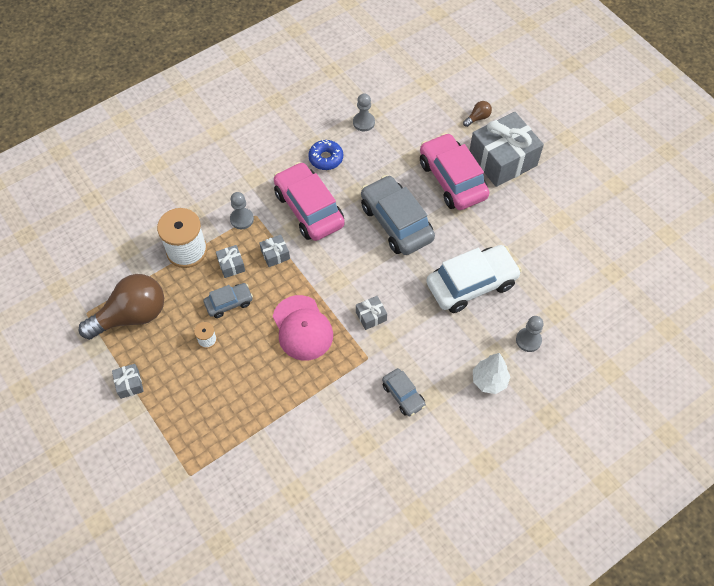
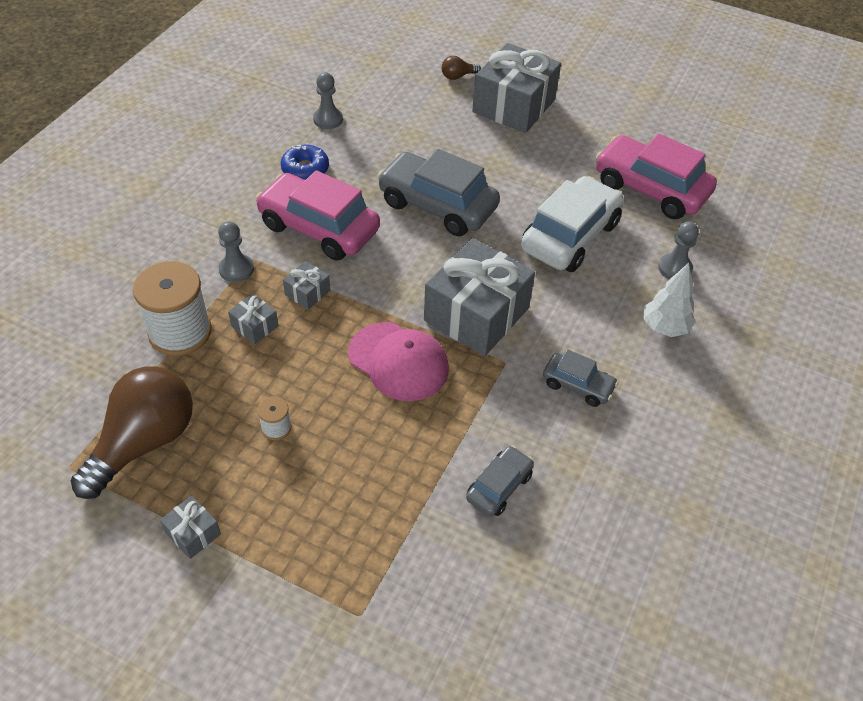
camera: 30 degrees left, 10 degrees down
grey car [203,283,253,318] -> grey car moved to [466,446,534,516]
grey gift [356,296,387,330] -> grey gift [424,238,535,356], size x2.35
pink car [420,133,490,210] -> pink car moved to [596,133,717,219]
brown light bulb [463,101,492,127] -> brown light bulb turned 135 degrees counterclockwise [442,56,481,80]

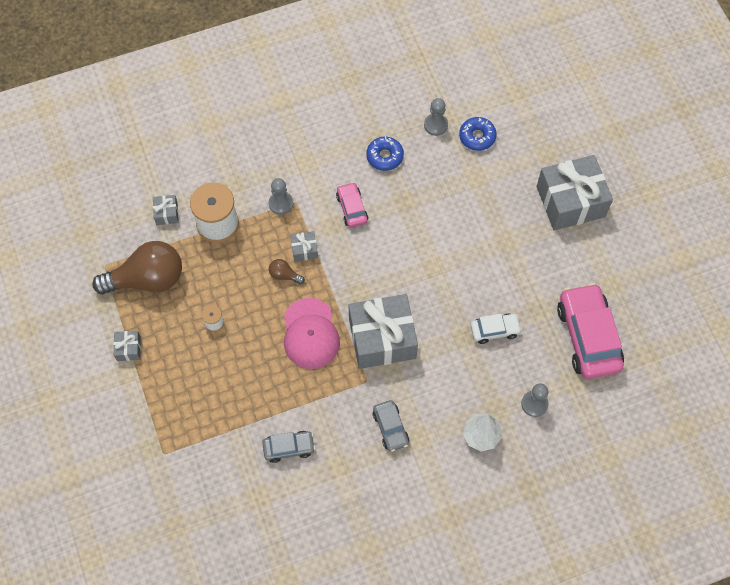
camera: 45 degrees right, 15 degrees up
grey gift [228,293,279,344] -> grey gift moved to [153,195,179,225]
pink car [255,170,380,261] -> pink car [336,182,368,228], size x0.51
grey car [377,149,500,236] -> none
brown light bulb [442,56,481,80] -> brown light bulb moved to [269,259,305,284]
white car [521,176,624,272] -> white car [470,314,522,344], size x0.51
none -> blue donut [459,117,497,151]

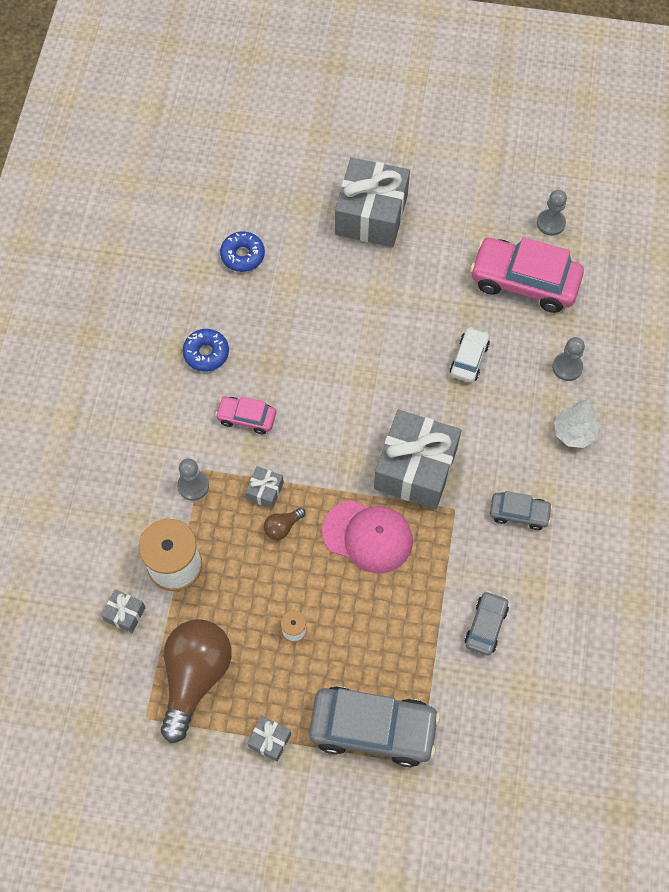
camera: 60 degrees left, 0 degrees up
grey pawn [424,98,448,136] -> grey pawn moved to [537,190,567,236]
none -> grey car [309,686,440,767]

